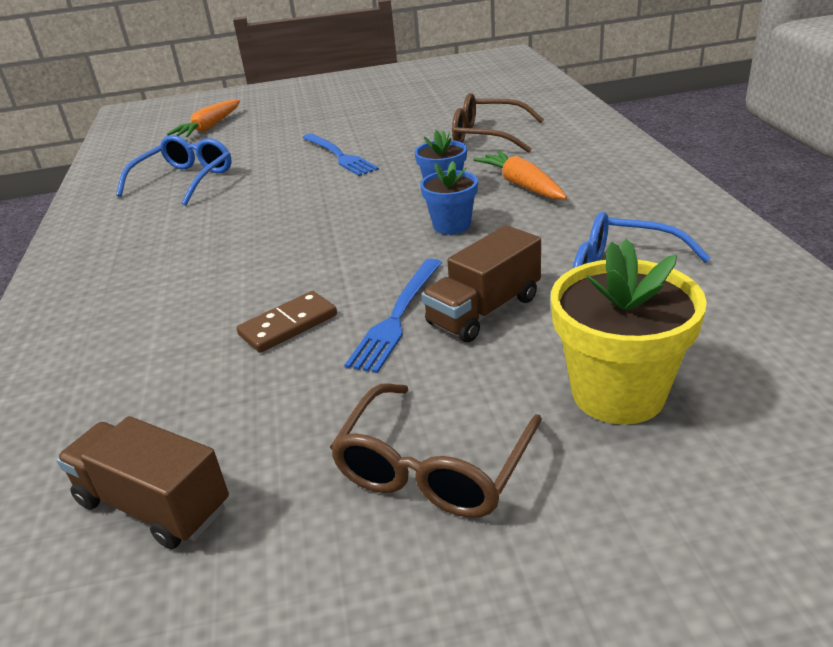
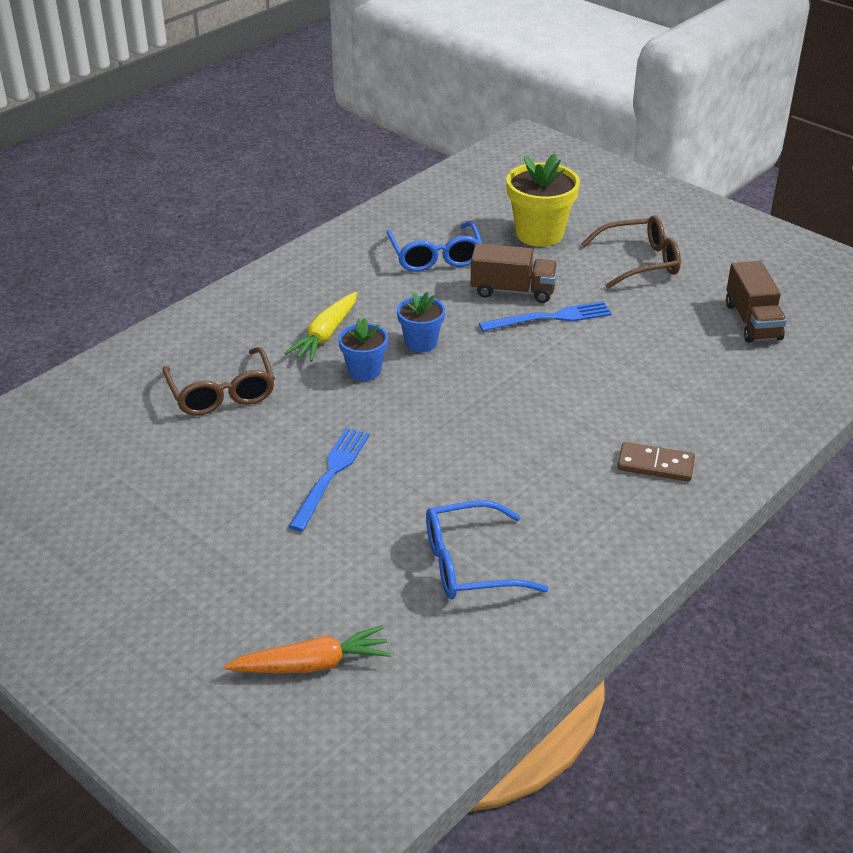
camera: 130 degrees left, 5 degrees up
brown domino [236,291,337,353] -> brown domino moved to [617,442,695,482]
orange carrot [473,151,567,199] -> yellow carrot [285,292,357,362]

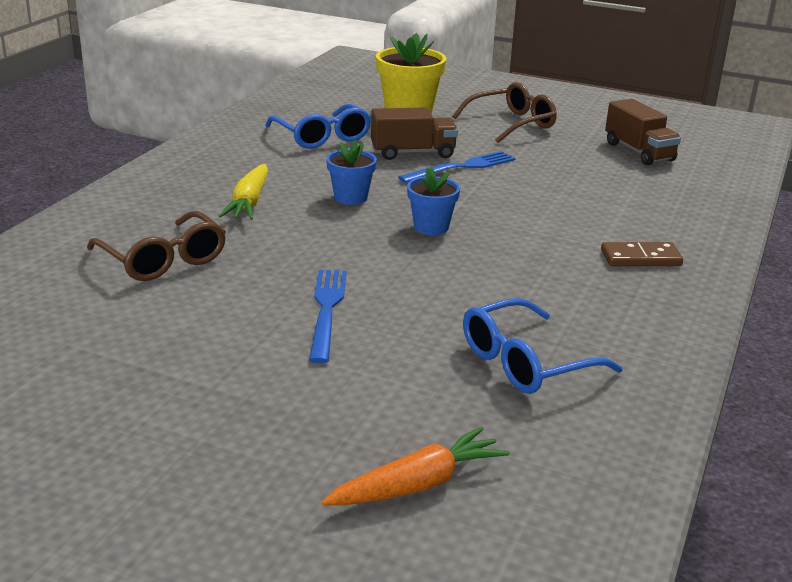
camera: 20 degrees left, 10 degrees down
blue flower pot [338,318,388,381] -> blue flower pot moved to [407,167,460,235]

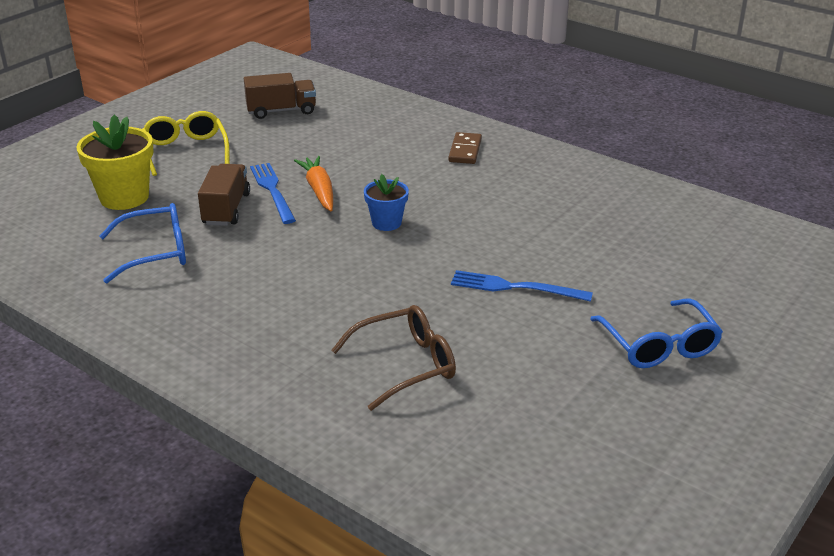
camera: 75 degrees left, 5 degrees up
yellow carrot [219,164,268,220] -> none
orange carrot [321,427,510,506] -> orange carrot moved to [294,156,333,211]
blue flower pot [326,140,377,205] -> none
brown glasses [452,82,557,143] -> yellow glasses [142,111,230,176]
blue glasses [463,298,623,394] -> blue glasses moved to [590,298,723,368]

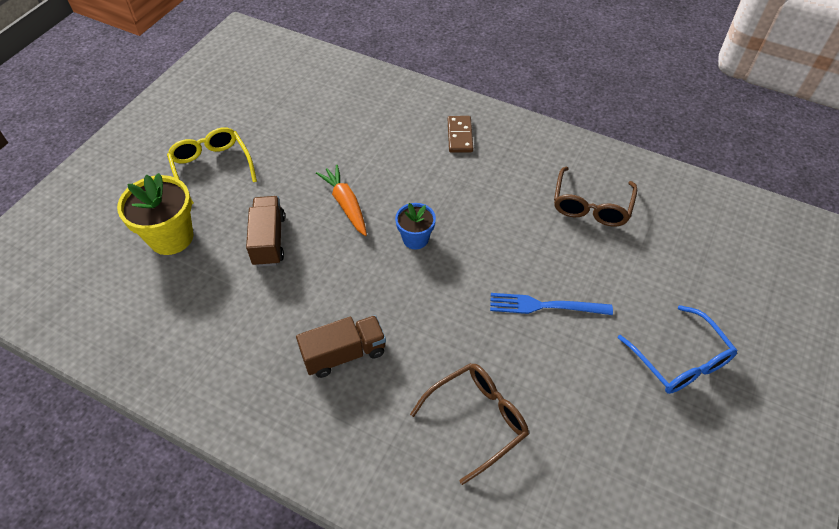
camera: 10 degrees left, 20 degrees up
blue glasses [99,203,186,283] -> none
brown truck [244,73,316,119] -> brown truck moved to [296,315,386,378]
blue fork [250,163,296,224] -> none
none -> brown glasses [554,167,637,227]

